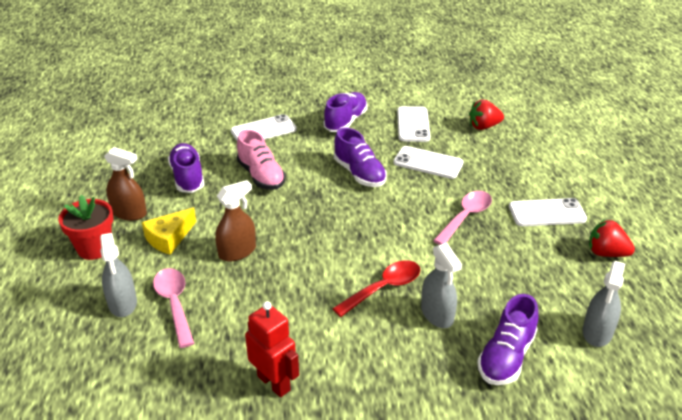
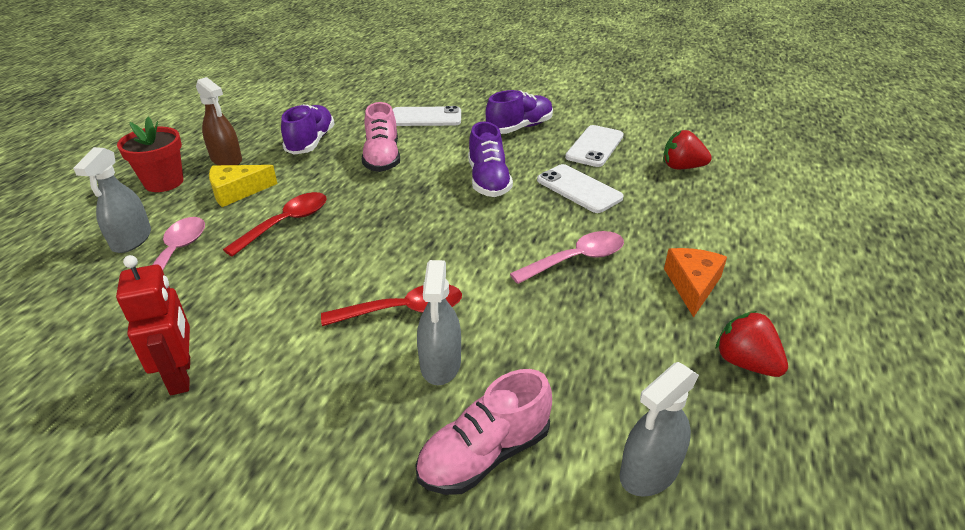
camera: 25 degrees right, 0 degrees up
brown spray bottle [215,180,256,262] -> red spoon [223,192,327,257]
purple shoe [477,294,538,385] -> pink shoe [415,369,552,495]
white phone [509,198,587,226] -> orange cheese [664,248,727,318]

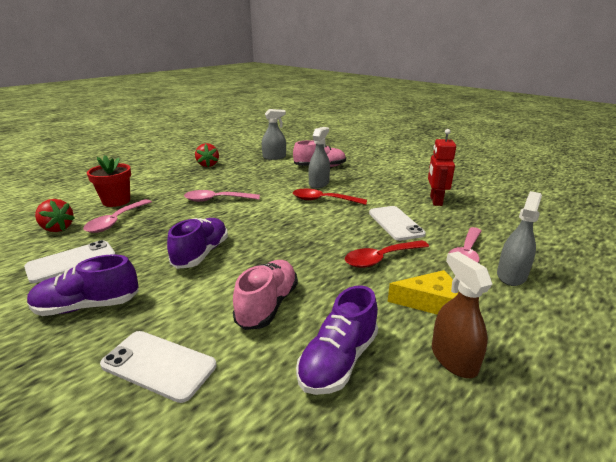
camera: 155 degrees left, 10 degrees down
red flower pot [117,117,184,192] -> red flower pot moved to [87,155,131,207]
white phone [537,164,624,213] -> white phone moved to [369,206,426,241]
orange cheese [664,248,727,318] -> none
none -> pink spoon [83,199,152,233]

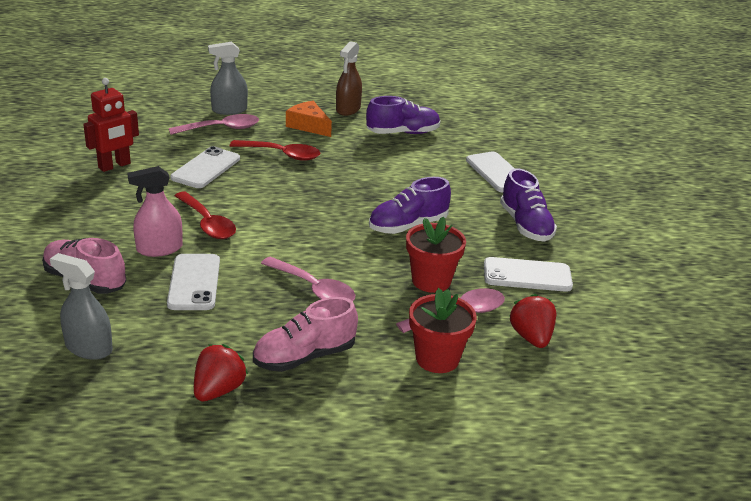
camera: 140 degrees left, 5 degrees up
purple shoe [27,254,139,316] -> purple shoe turned 45 degrees clockwise [500,169,557,242]
pink shoe [233,260,298,330] -> pink shoe moved to [253,297,358,372]
grey spray bottle [308,127,330,189] -> pink spray bottle [127,166,183,257]
yellow cheese [388,270,458,315] -> orange cheese [286,101,332,137]
none -> white phone [167,254,220,310]
none -> red flower pot [406,217,466,293]

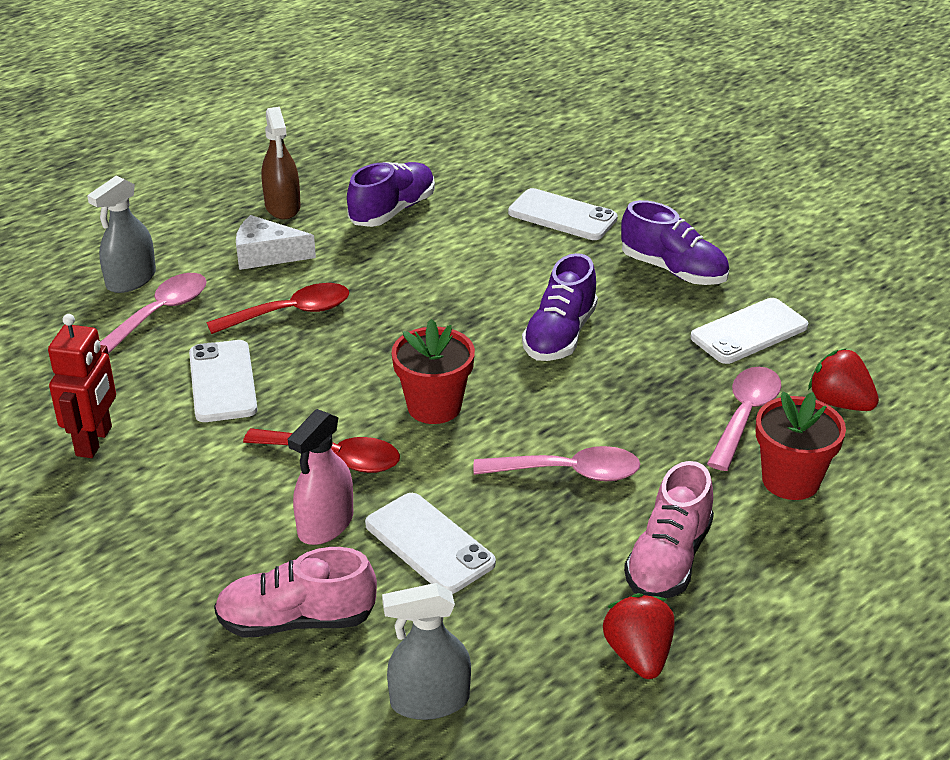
camera: 35 degrees left, 5 degrees up
orange cheese [286,101,332,137] -> white cheese [236,215,316,270]
red flower pot [406,217,466,293] -> red flower pot moved to [392,319,475,424]

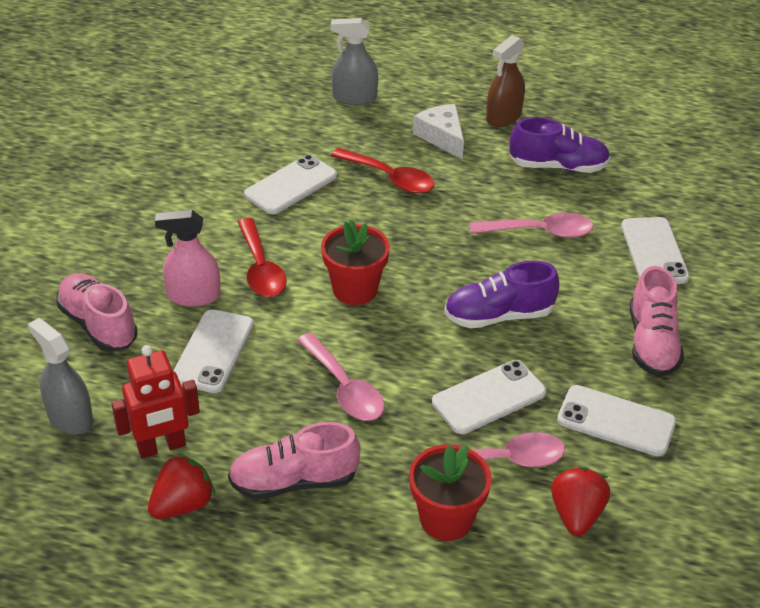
camera: 55 degrees right, 5 degrees up
red robot [48,314,116,458] -> red robot moved to [111,345,200,459]
pink spoon [100,273,207,354] -> pink spoon moved to [470,213,593,238]
purple shoe [621,200,729,285] -> pink shoe [630,266,684,377]
none -> white phone [432,360,546,434]

